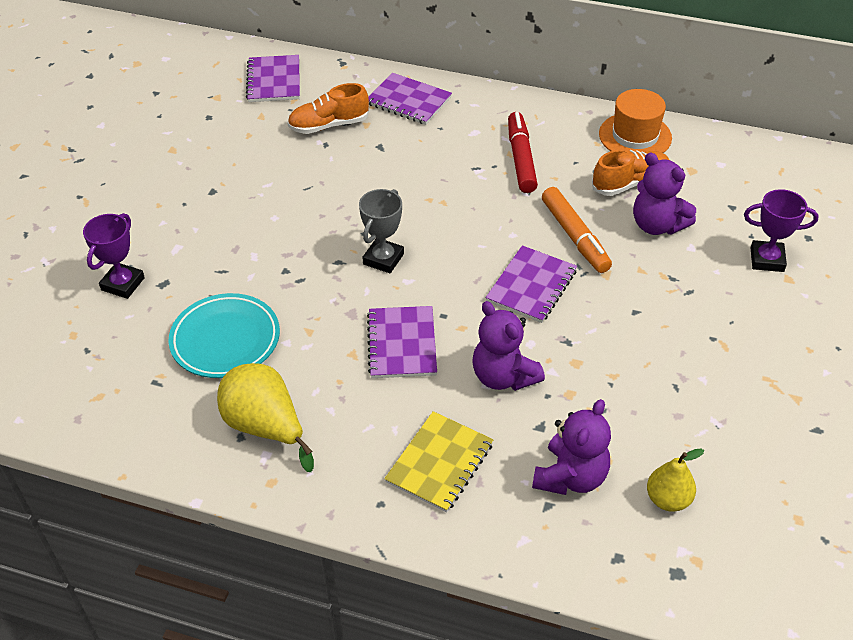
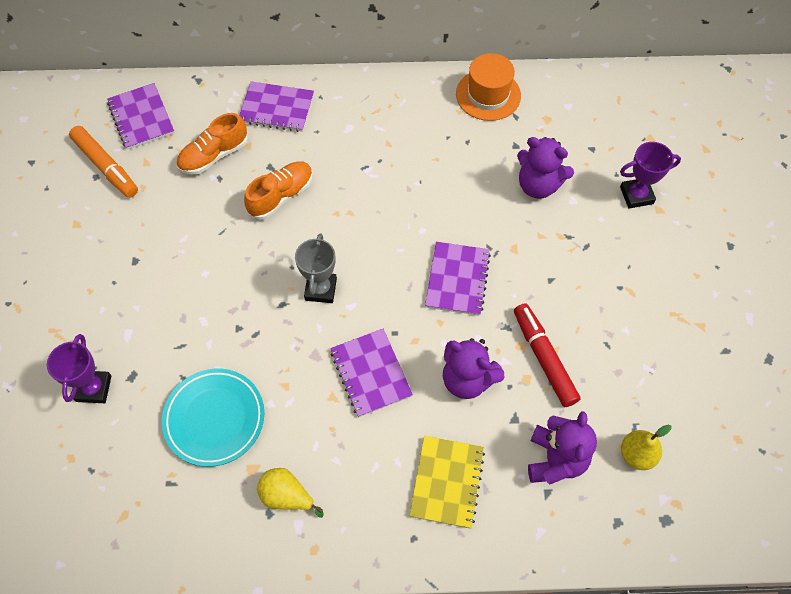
camera: 20 degrees left, 15 degrees up
yellow pear [217,363,314,472] -> yellow pear [257,468,324,518], size x0.64
red marker [508,112,538,193] -> red marker moved to [514,303,580,407]
orange marker [542,187,612,273] -> orange marker moved to [69,126,138,198]
orange shoe [592,150,669,196] -> orange shoe moved to [244,161,313,220]

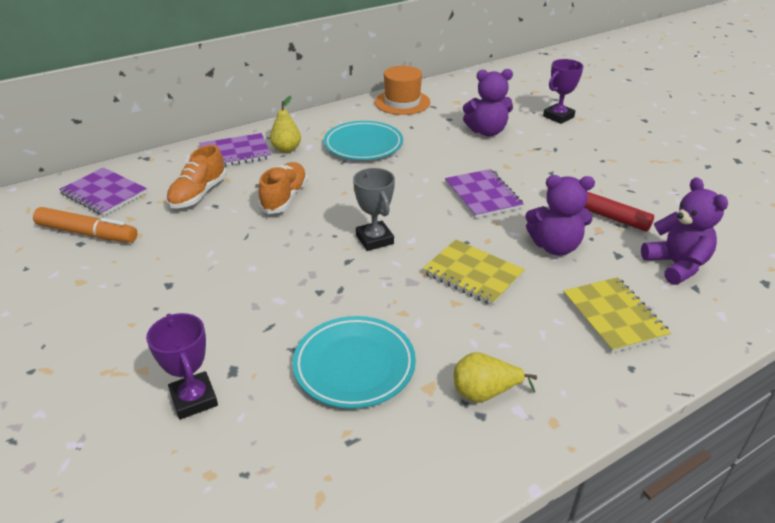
camera: 30 degrees left, 25 degrees down
purple notebook [330,329,413,417] -> yellow notebook [422,240,525,306]
yellow pear [621,424,672,470] -> yellow pear moved to [270,96,301,153]
none -> turquoise plate [324,121,403,160]

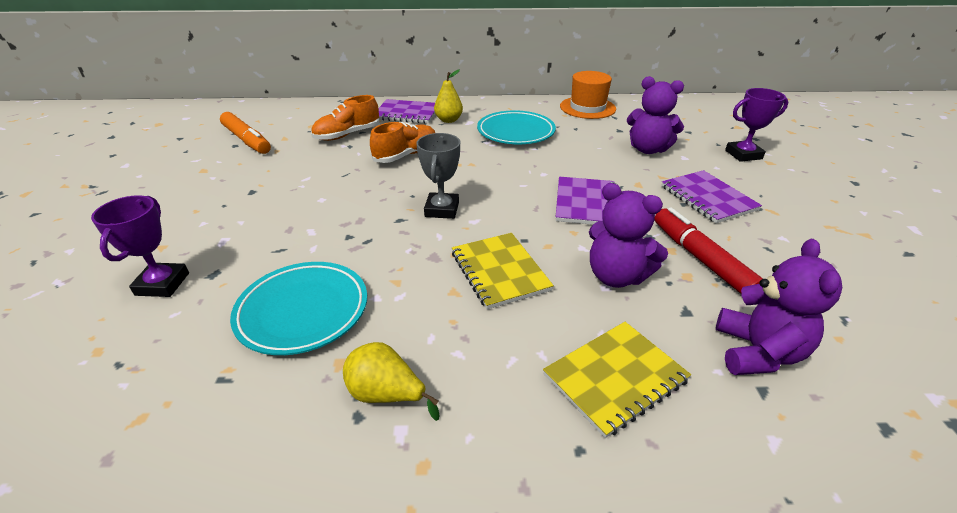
camera: 30 degrees right, 0 degrees up
purple notebook [59,168,147,216] -> purple notebook moved to [661,170,762,223]
yellow notebook [563,277,671,353] -> yellow notebook turned 45 degrees clockwise [543,322,691,438]

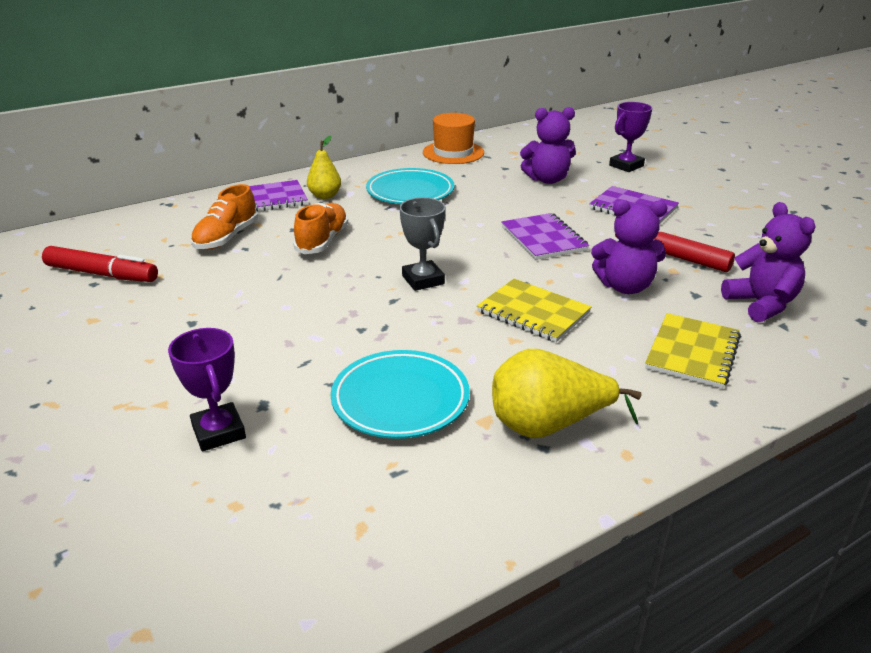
camera: 30 degrees left, 5 degrees down
orange marker [220,112,271,154] -> red marker [42,246,158,282]
yellow pear [343,342,439,421] -> yellow pear [492,349,642,438], size x1.57

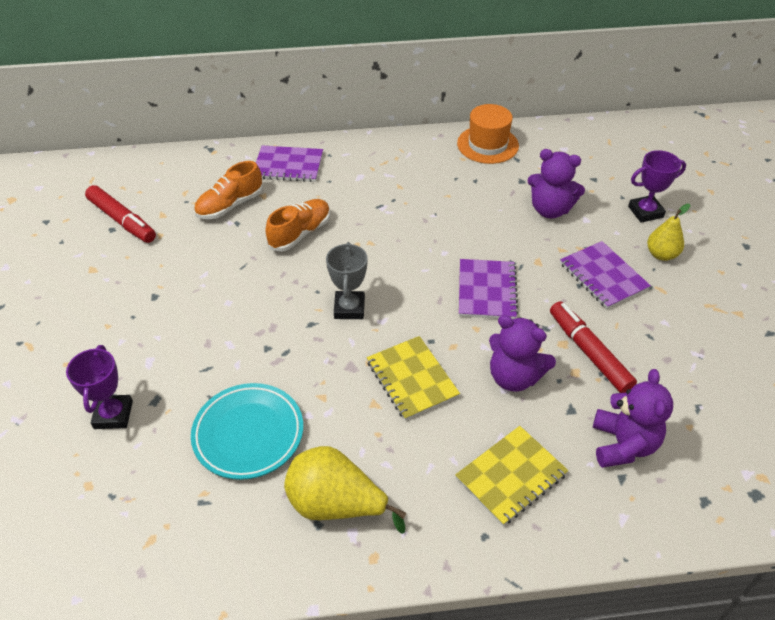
camera: 25 degrees right, 15 degrees up
yellow pear [307,136,341,199] -> yellow pear moved to [647,204,690,261]
turquoise plate [366,168,455,204] -> none

